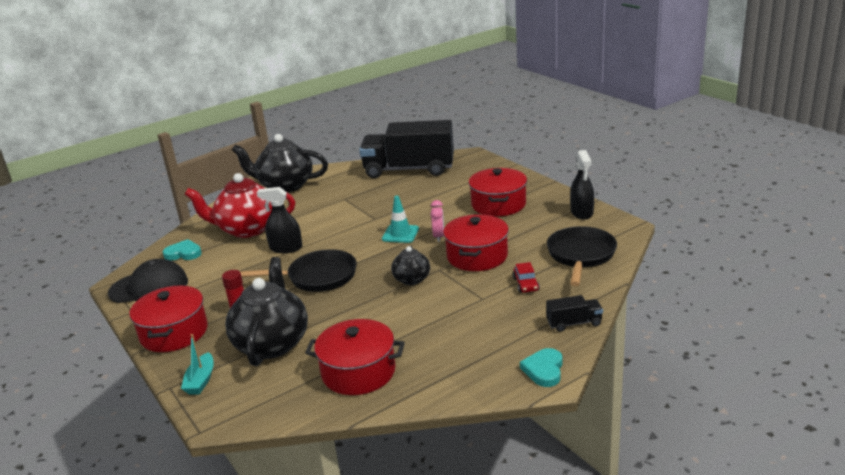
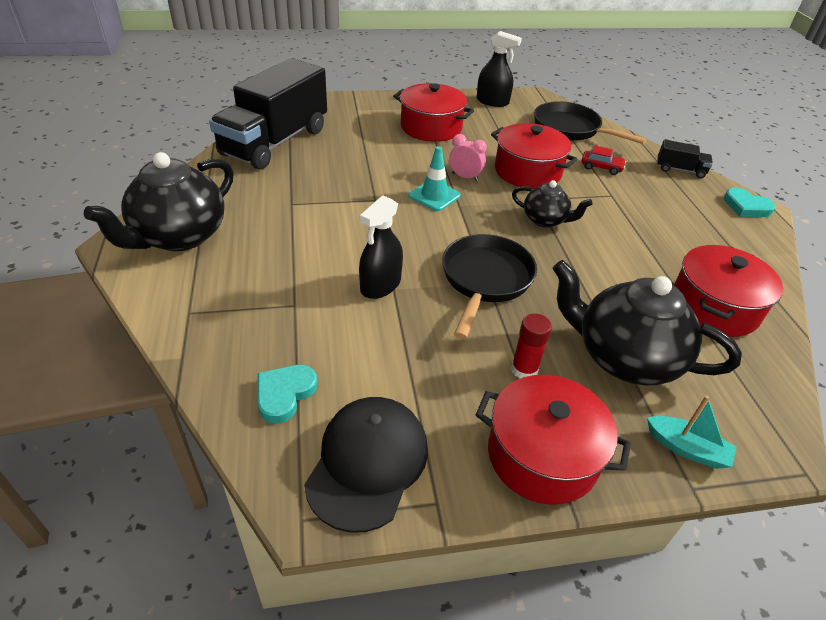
camera: 70 degrees left, 15 degrees up
red teapot [184,173,295,238] -> none
black truck [546,295,603,332] -> black truck turned 90 degrees clockwise [657,140,713,178]

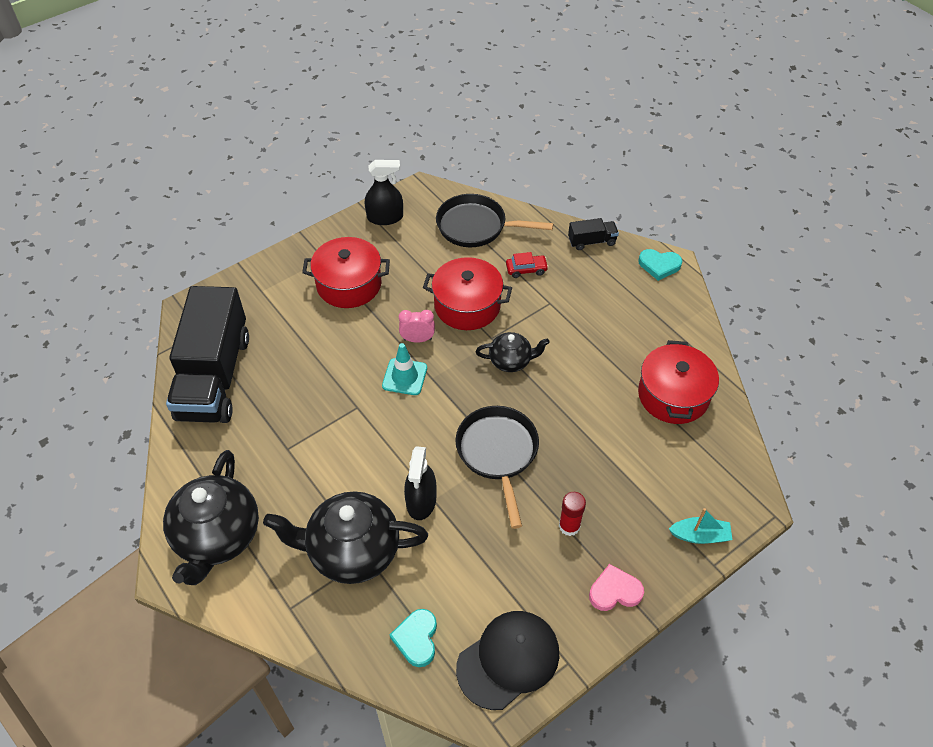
camera: 25 degrees left, 10 degrees up
black cap [304,397,428,533] -> black cap turned 60 degrees clockwise [456,611,560,710]
red pot [476,375,631,505] -> pink heart [589,564,644,611]
black teapot [552,260,742,385] -> black teapot moved to [263,491,428,584]

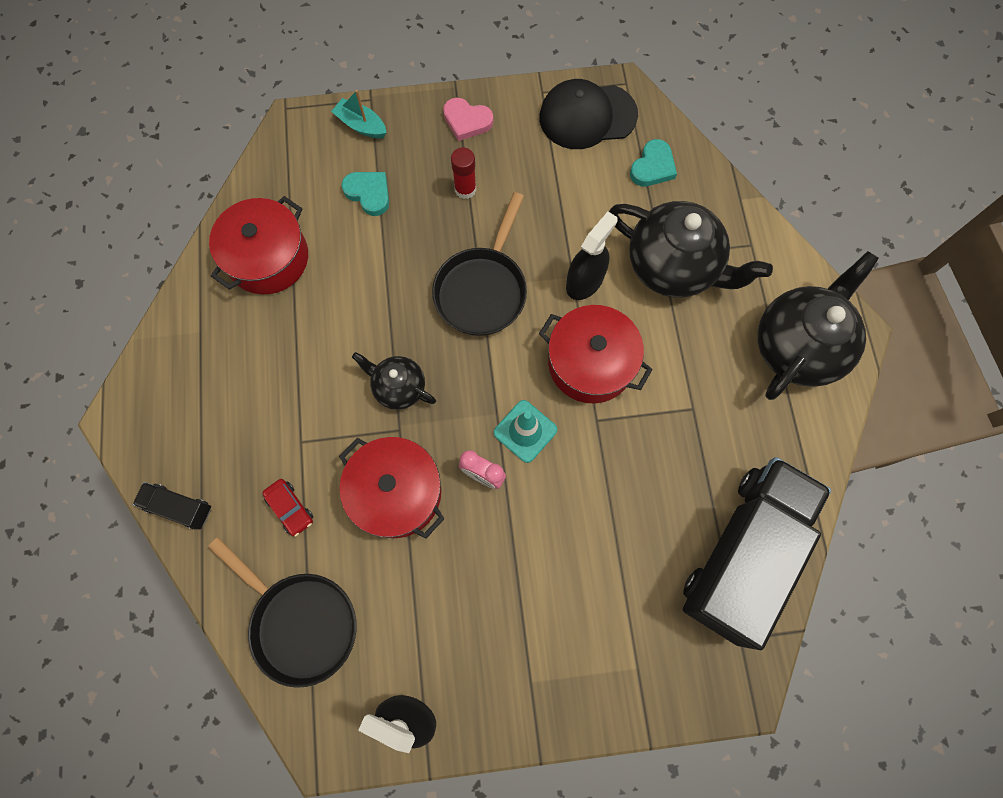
camera: 150 degrees left, 20 degrees up
red pot [302,237,390,308] -> red pot moved to [539,305,653,403]
red car [506,252,549,278] -> red car turned 150 degrees counterclockwise [262,479,313,537]
turquoise heart [638,249,682,281] -> turquoise heart moved to [341,172,389,216]

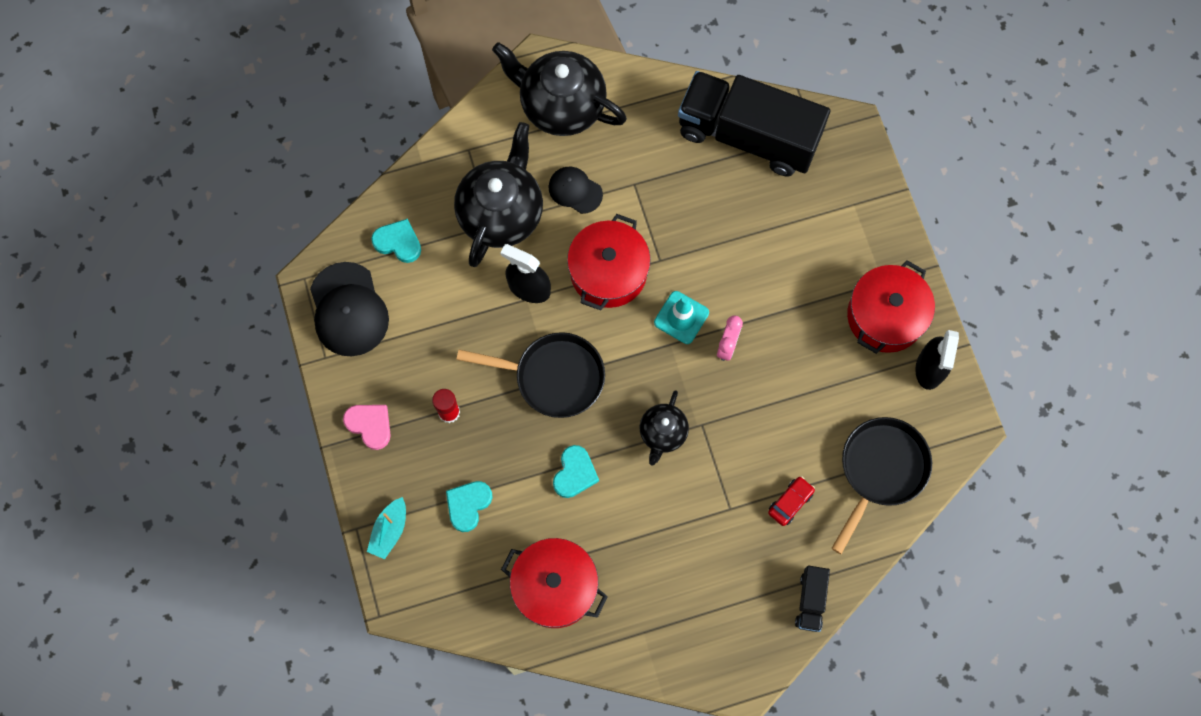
camera: 100 degrees left, 0 degrees up
red pot [339,437,444,538] -> red pot moved to [847,260,935,354]
pink heart [443,98,493,141] -> pink heart turned 60 degrees counterclockwise [343,405,391,450]
none -> black cap [548,166,603,214]
none -> turquoise heart [553,445,599,498]

